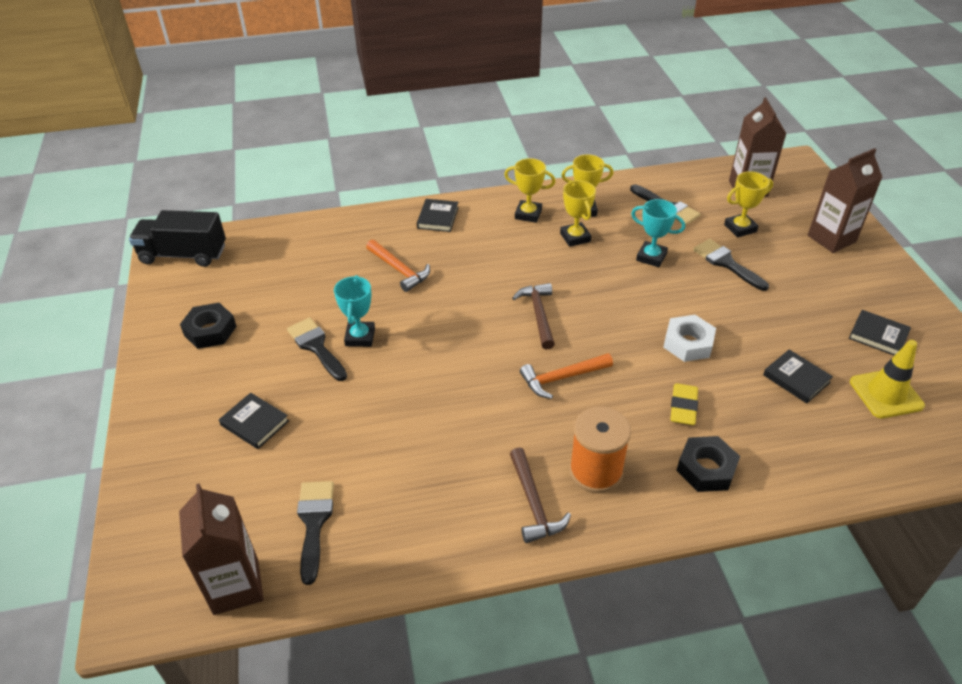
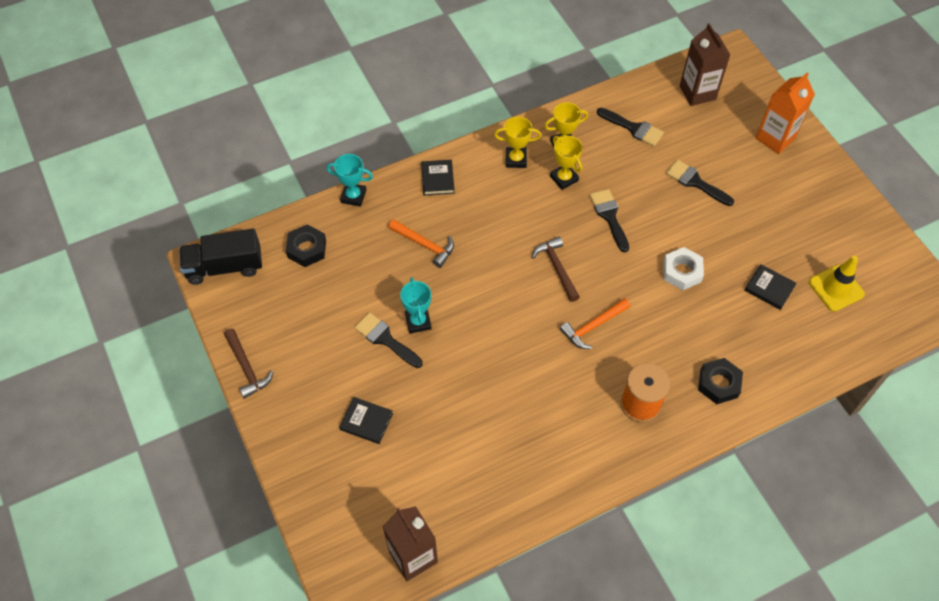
camera: 15 degrees left, 15 degrees up
black nut [180,303,237,349] -> black nut moved to [286,224,326,267]
black brush [297,481,334,585] -> black brush moved to [589,189,629,253]
brown hammer [510,447,571,543] -> brown hammer moved to [224,329,273,399]
turquoise trophy [631,199,685,267] -> turquoise trophy moved to [326,154,373,207]
yellow eraser [670,383,698,425] -> none
yellow trophy [724,171,773,238] -> none
brown carton [808,148,882,253] -> orange carton [756,72,815,154]
black book [849,310,911,356] -> none

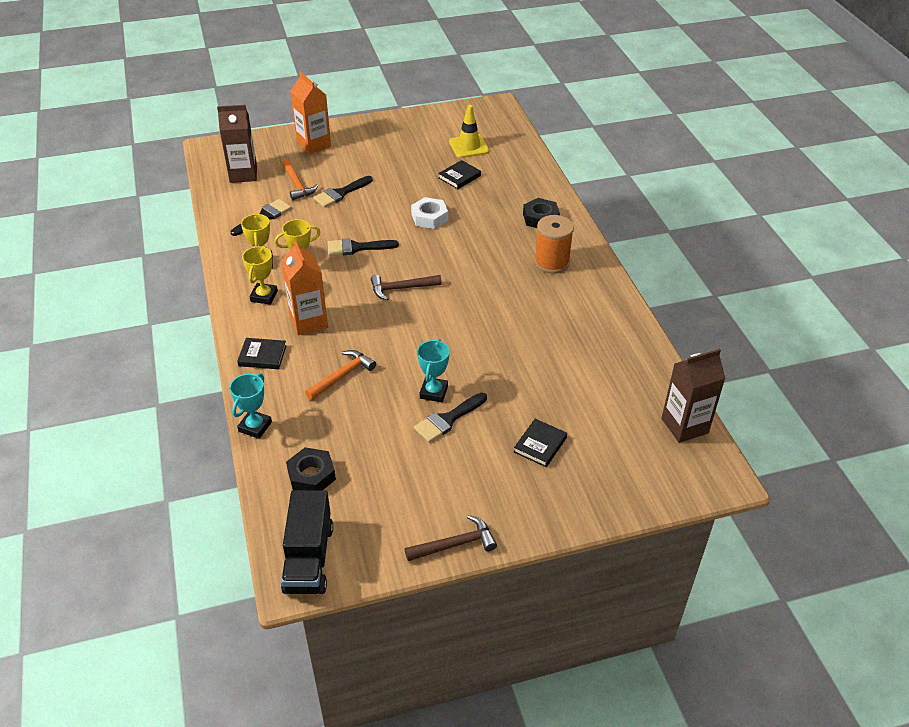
camera: 80 degrees left, 15 degrees down
turquoise trophy [400,277,432,333] -> turquoise trophy turned 75 degrees counterclockwise [417,339,450,402]
orange hammer [560,298,630,349] -> orange hammer moved to [282,159,318,200]
none -> orange carton [281,240,328,335]

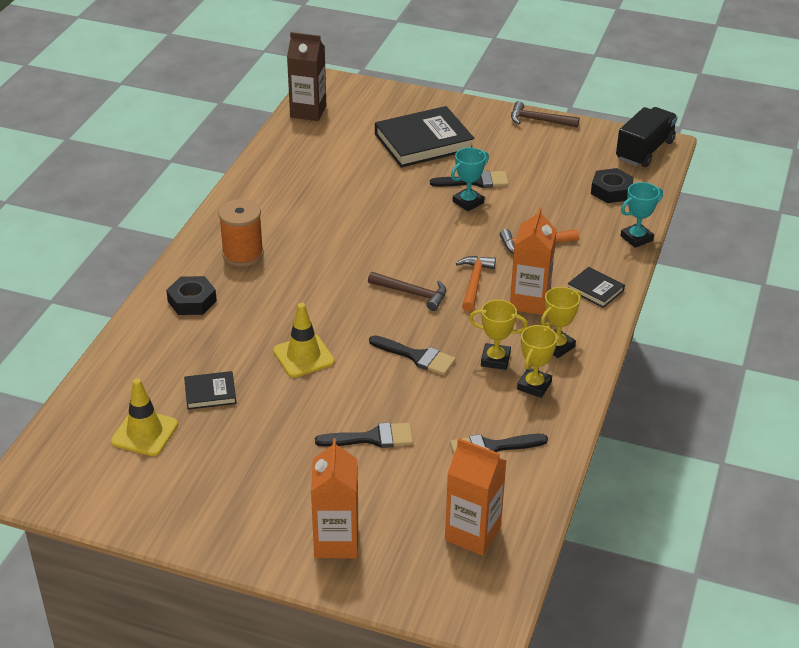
camera: 145 degrees left, 5 degrees down
brown carton [217,105,257,183] -> orange carton [445,438,507,556]
orange hammer [282,159,318,200] -> orange hammer moved to [456,256,496,312]
white nut [411,197,448,229] -> yellow traffic cone [273,303,335,378]
black book [514,419,567,467] -> black book [375,106,475,167], size x2.07

